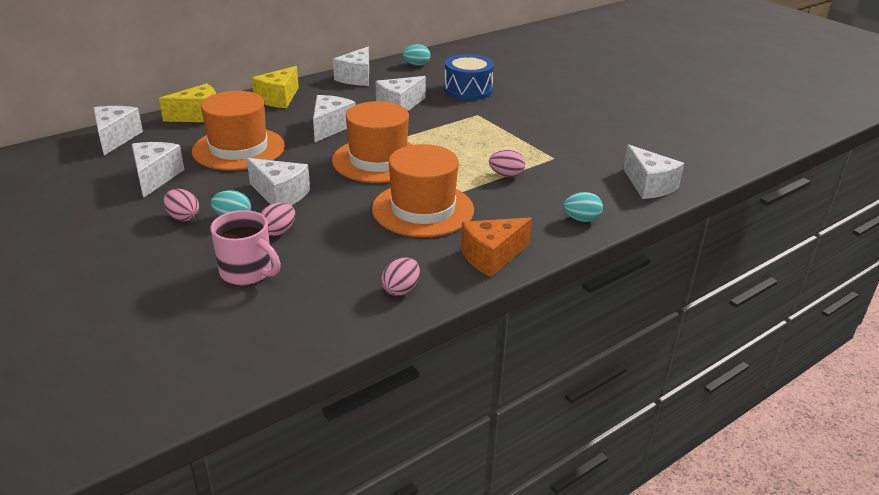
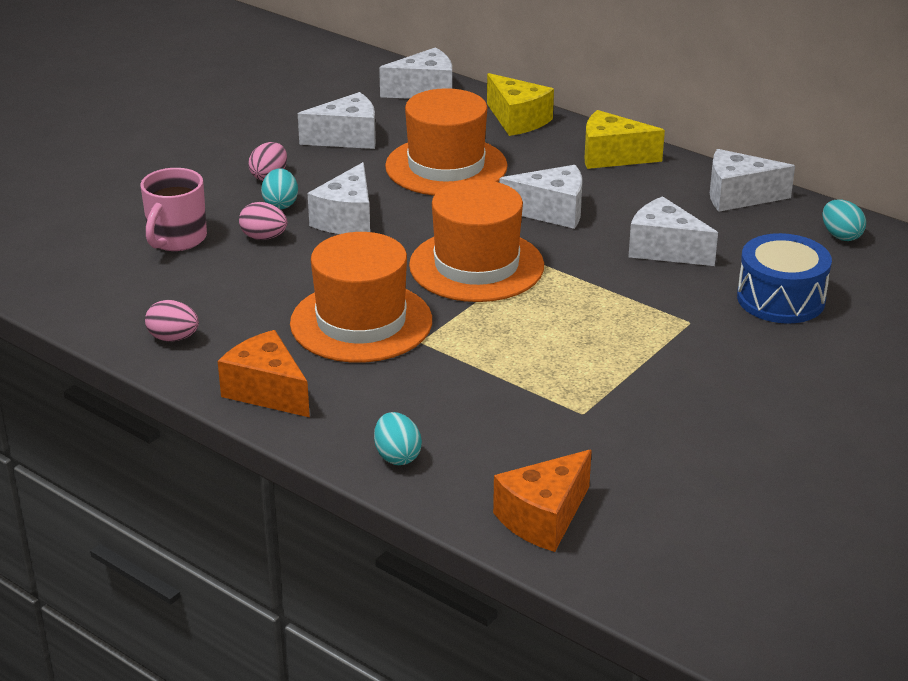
camera: 75 degrees right, 0 degrees up
pink egg [489,150,525,177] -> none
white cheese [623,144,684,199] -> orange cheese [493,450,592,552]

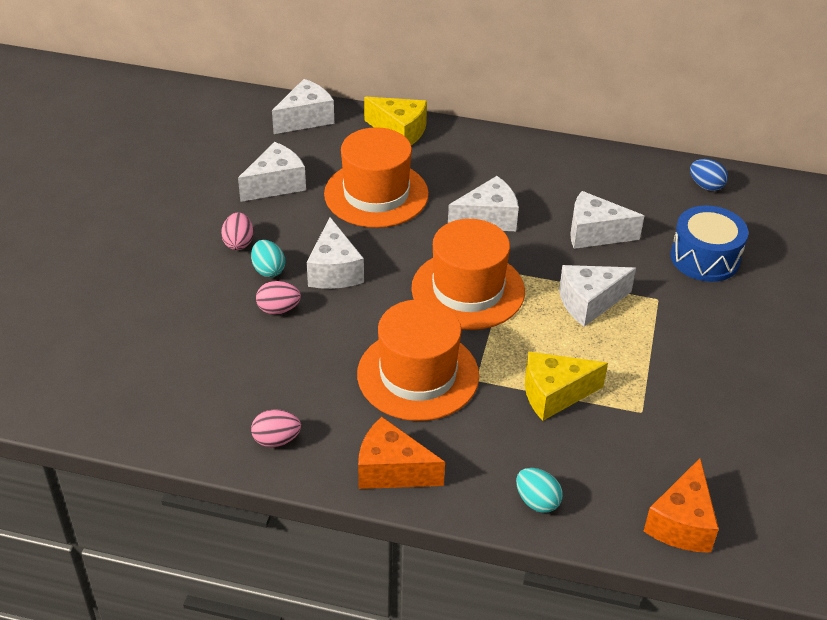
camera: 25 degrees left, 10 degrees up
pink mug [140,168,207,251] -> none
yellow cheese [585,110,665,169] -> yellow cheese moved to [525,351,608,421]
white cheese [710,149,795,212] -> white cheese moved to [559,265,636,327]
turquoise egg [822,199,866,241] -> blue egg [690,159,728,191]

